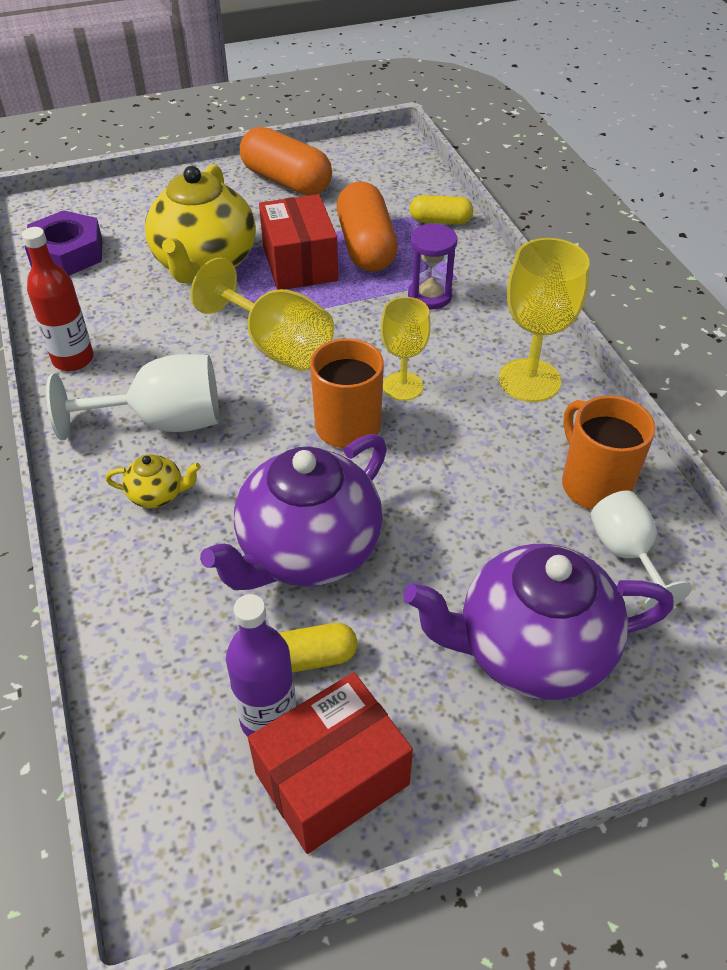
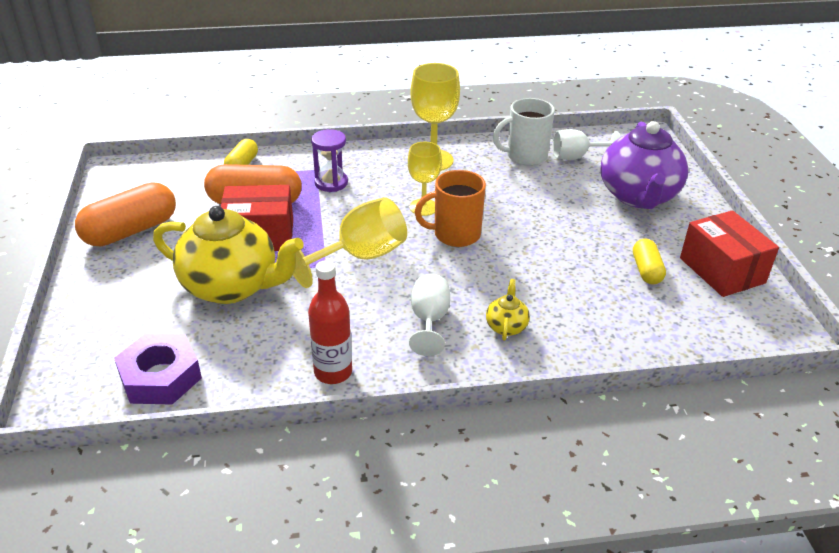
camera: 80 degrees left, 10 degrees down
white goblet [46,354,219,440] -> white goblet [409,274,450,356], size x0.65
purple teapot [200,434,387,590] -> none
purple bottle [226,594,296,737] -> none
orange mug [562,395,655,510] -> white mug [493,98,555,166]

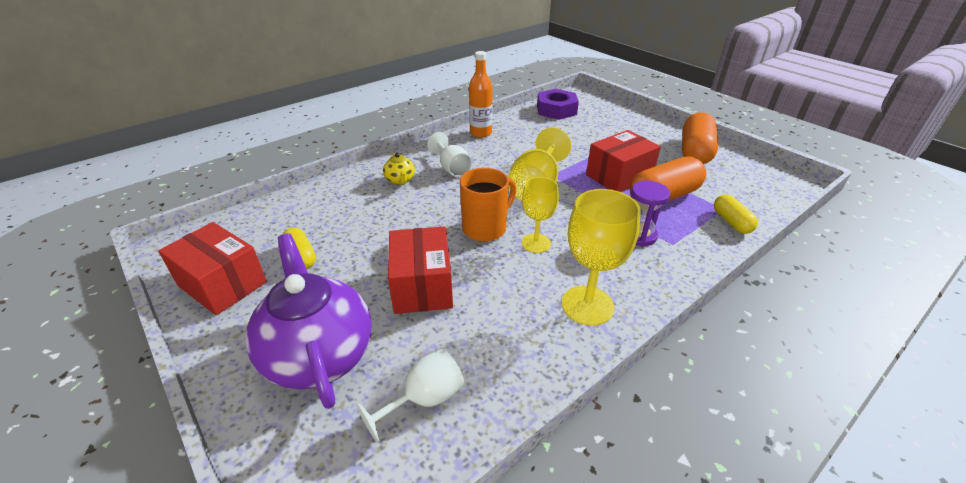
camera: 150 degrees right, 0 degrees up
yellow teapot [153,206,304,304] -> none
red bottle [308,260,352,384] -> orange bottle [469,51,493,138]
white mug [493,98,555,166] -> none
none -> red box [388,226,453,314]

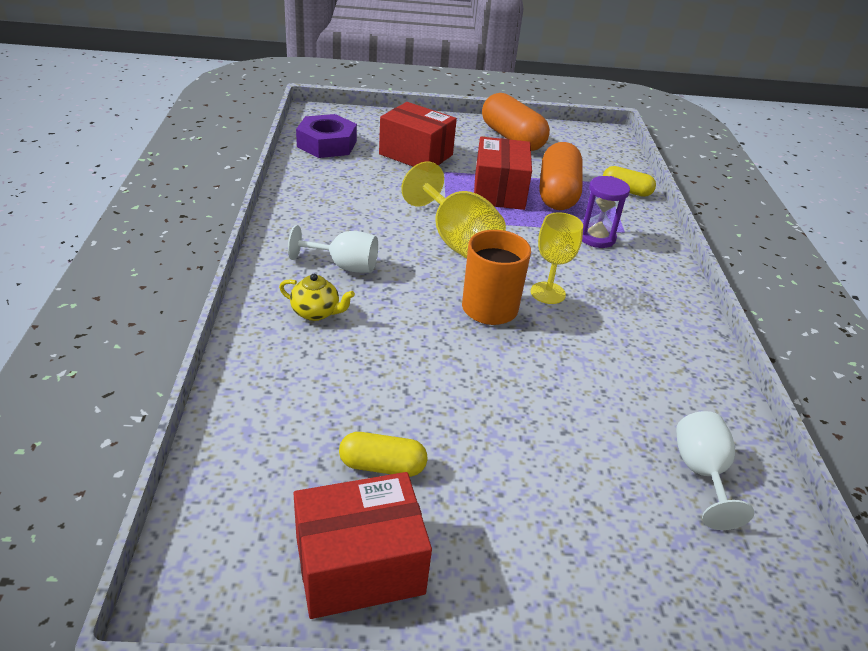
camera: 55 degrees left, 0 degrees up
purple teapot [246,233,372,409] -> none
red box [388,226,453,314] -> red box moved to [379,102,457,166]
orange bottle [469,51,493,138] -> none
yellow goblet [562,189,641,326] -> none

